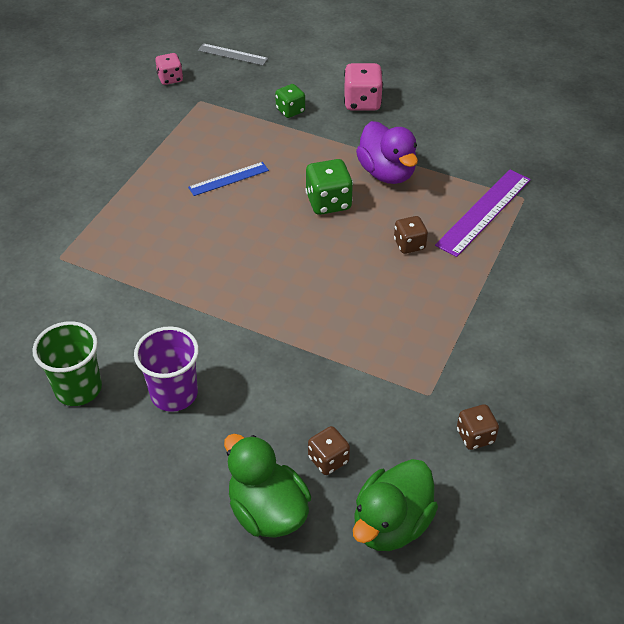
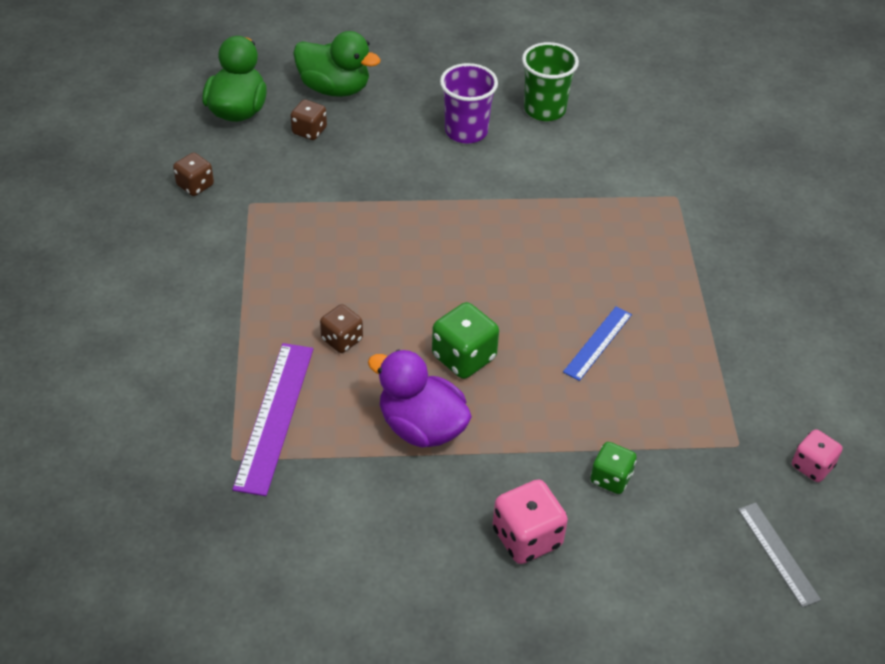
camera: 150 degrees right, 0 degrees up
grey ruler [198,43,268,65] -> grey ruler turned 75 degrees clockwise [738,503,821,608]

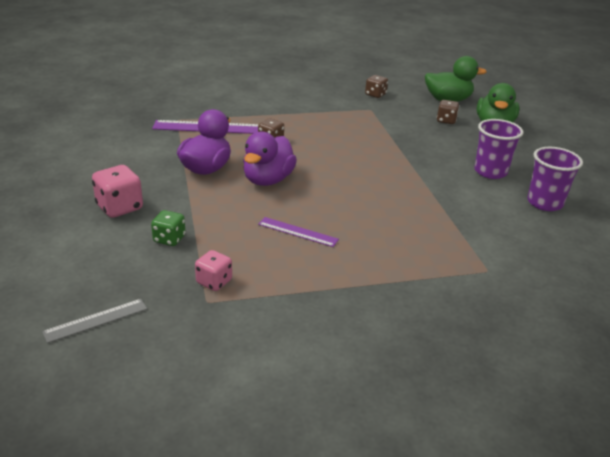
camera: 80 degrees right, 15 degrees down
green dice [432,302,499,379] -> purple duck [243,131,297,186]
green cup [522,42,579,121] -> purple cup [527,147,583,211]
blue ruler [563,306,632,381] -> purple ruler [258,217,339,247]
pink dice [792,429,842,482] -> pink dice moved to [195,250,232,291]

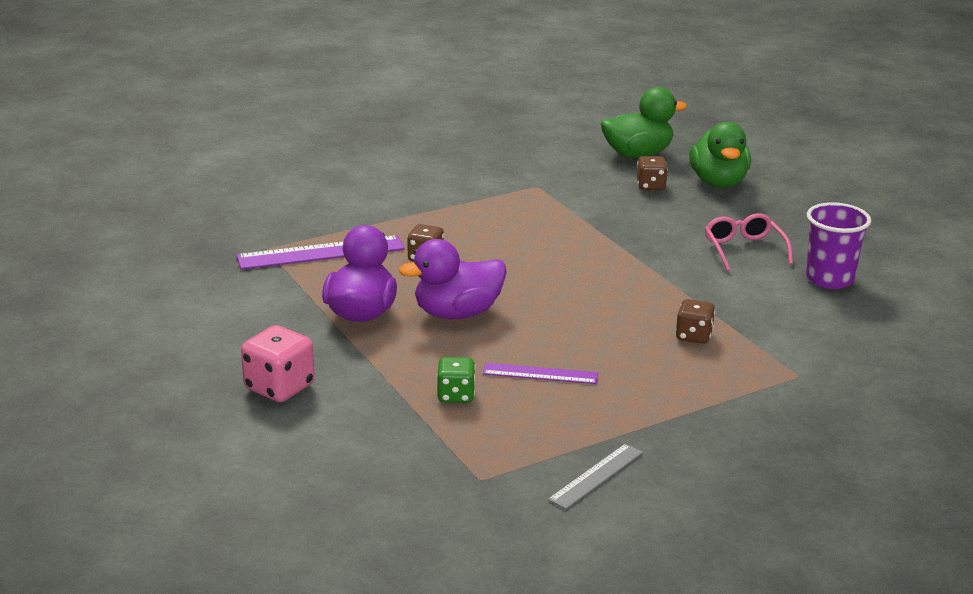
camera: 15 degrees left, 5 degrees down
grey ruler [42,299,147,343] -> grey ruler moved to [548,444,643,509]
green dice [151,210,186,246] -> green dice moved to [437,357,475,403]
pink dice [195,250,232,291] -> none
purple duck [243,131,297,186] -> purple duck turned 60 degrees clockwise [399,239,507,319]
brown dice [365,75,388,98] -> brown dice moved to [675,299,715,344]
purple cup [474,119,524,179] -> pink glasses [705,213,793,271]

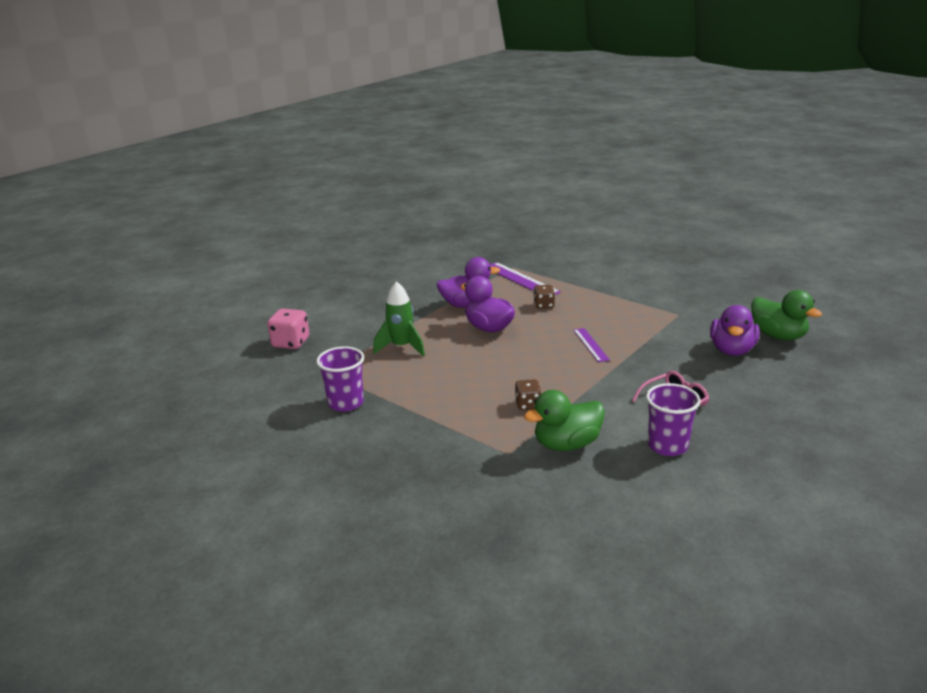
camera: 70 degrees right, 0 degrees up
pink dice [241,325,315,402] -> pink dice moved to [267,309,309,349]
green dice [437,357,475,403] -> green rocket [373,281,425,356]
purple ruler [483,363,598,384] -> purple ruler moved to [573,328,610,362]
grey ruler [548,444,643,509] -> purple cup [316,346,364,412]
brown dice [637,156,668,190] -> purple duck [710,305,760,356]
green duck [689,122,751,188] -> green duck moved to [524,390,605,451]

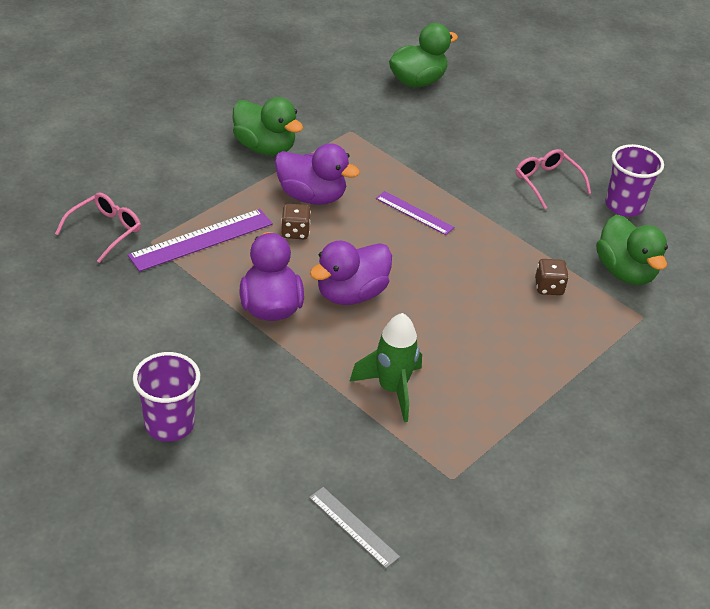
camera: 90 degrees left, 15 degrees up
pink dice [267,309,309,349] -> grey ruler [309,487,400,569]
purple cup [316,346,364,412] -> purple cup moved to [133,352,200,442]
purple ruler [573,328,610,362] -> purple ruler turned 45 degrees clockwise [376,191,454,235]
purple duck [710,305,760,356] -> purple duck moved to [275,143,360,205]
none -> pink glasses [55,193,141,263]
none -> green duck [232,97,303,156]

